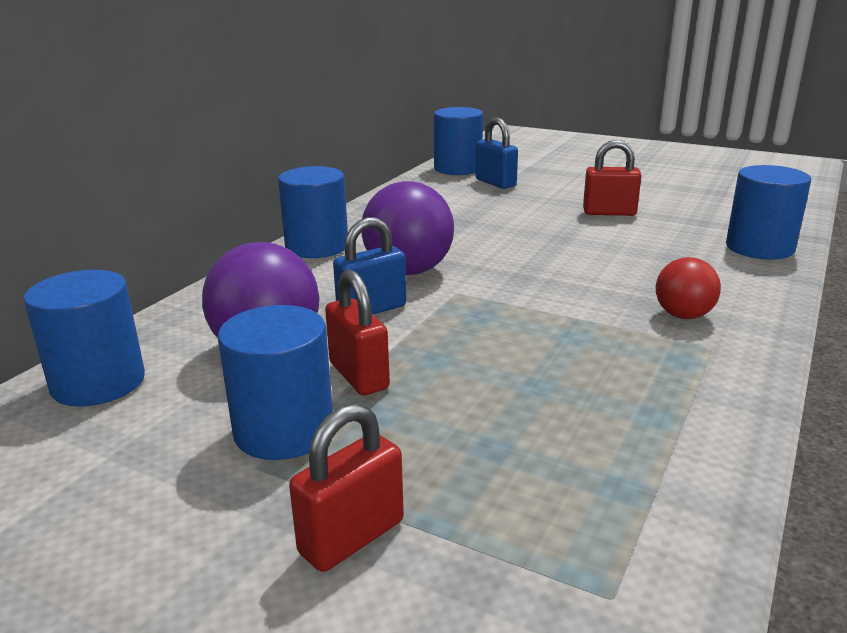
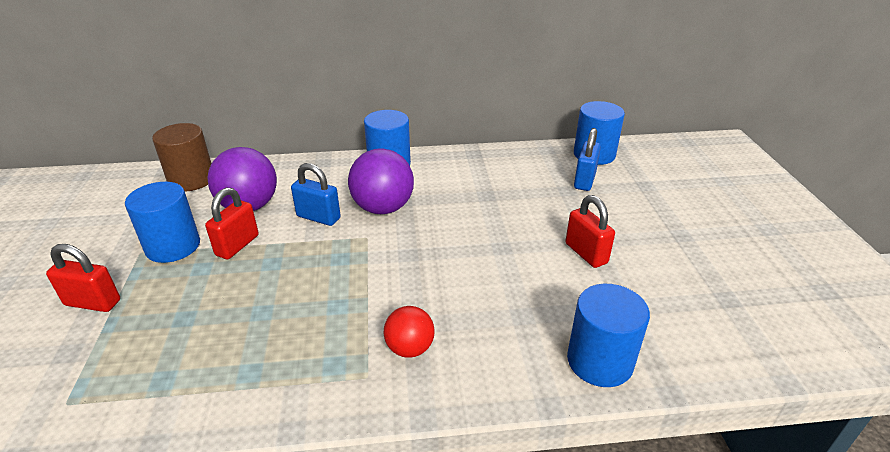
camera: 55 degrees right, 10 degrees up
blue cylinder [23,270,145,407] -> brown cylinder [152,123,212,191]

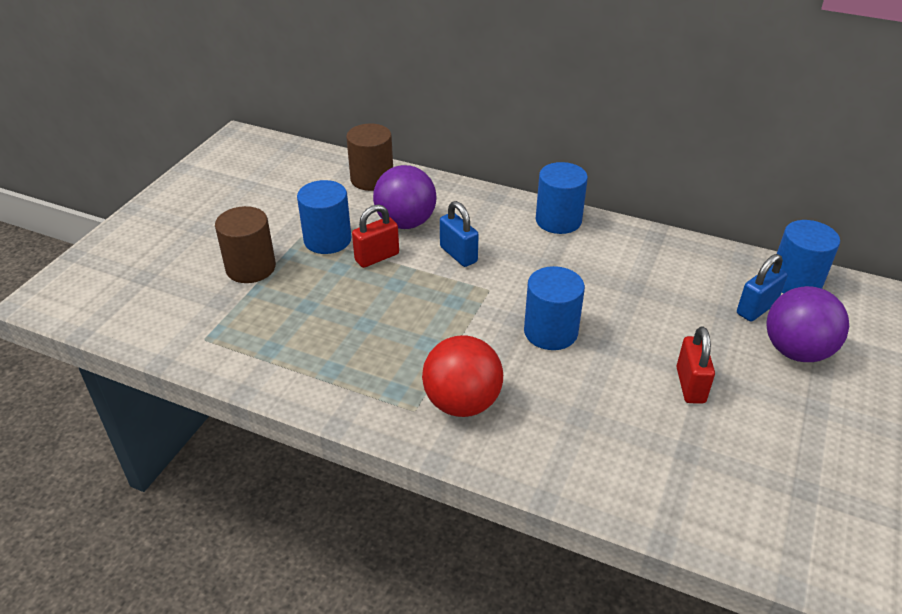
camera: 30 degrees right, 5 degrees up
red padlock [46,244,120,312] -> brown cylinder [215,206,276,283]
purple ball [348,148,414,214] -> purple ball moved to [766,286,849,362]
red ball [384,306,435,358] -> red ball [422,335,503,417], size x1.71
blue cylinder [567,284,650,387] -> blue cylinder moved to [524,266,585,350]

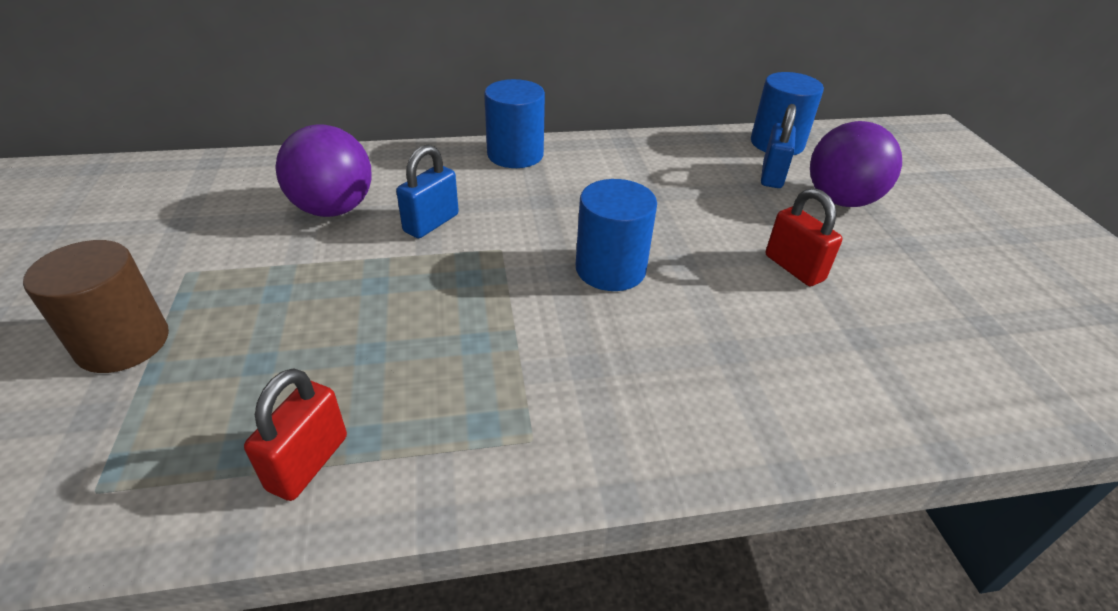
camera: 35 degrees left, 0 degrees up
blue cylinder [297,180,351,254] -> none
brown cylinder [346,123,393,191] -> none
red padlock [352,204,399,268] -> red padlock moved to [244,368,347,501]
red ball [422,335,503,417] -> none
blue padlock [440,201,479,267] -> blue padlock turned 75 degrees counterclockwise [396,145,459,238]

